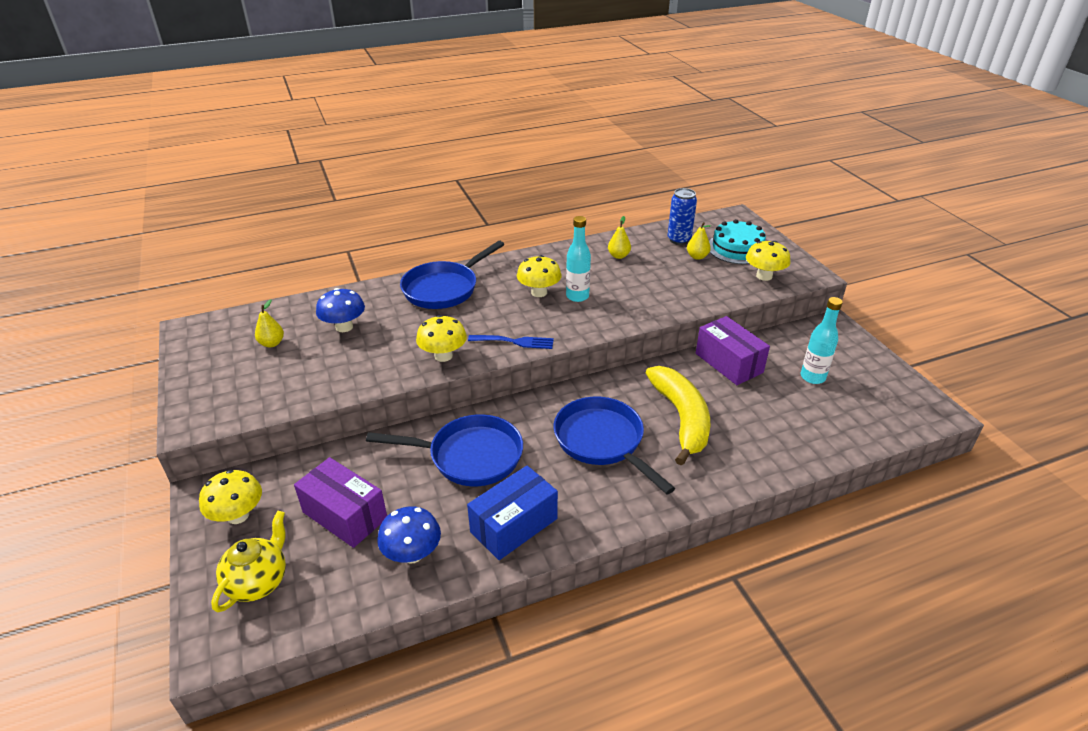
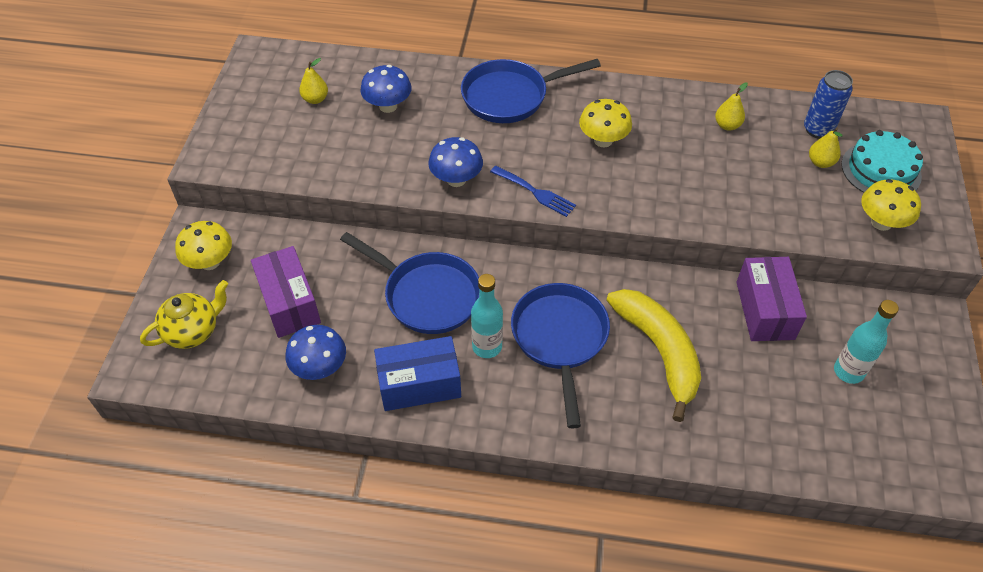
camera: 30 degrees right, 15 degrees up
yellow mushroom [416,315,467,362] -> blue mushroom [428,137,483,187]
turquoise bottle [566,216,591,302] -> turquoise bottle moved to [471,274,503,358]
yellow banana [646,366,710,466] -> yellow banana turned 45 degrees counterclockwise [606,289,701,422]

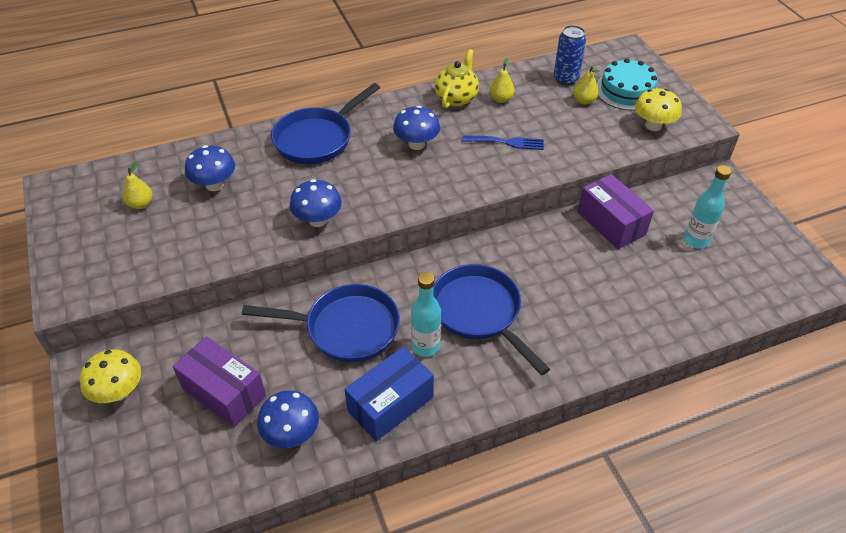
camera: 30 degrees left, 5 degrees down
yellow teapot [140,280,228,349] -> yellow teapot moved to [435,49,479,108]
blue fork [490,166,576,217] -> blue fork moved to [462,135,544,150]
yellow mushroom [579,99,632,147] -> blue mushroom [393,106,440,150]
yellow banana [606,289,701,422] -> none

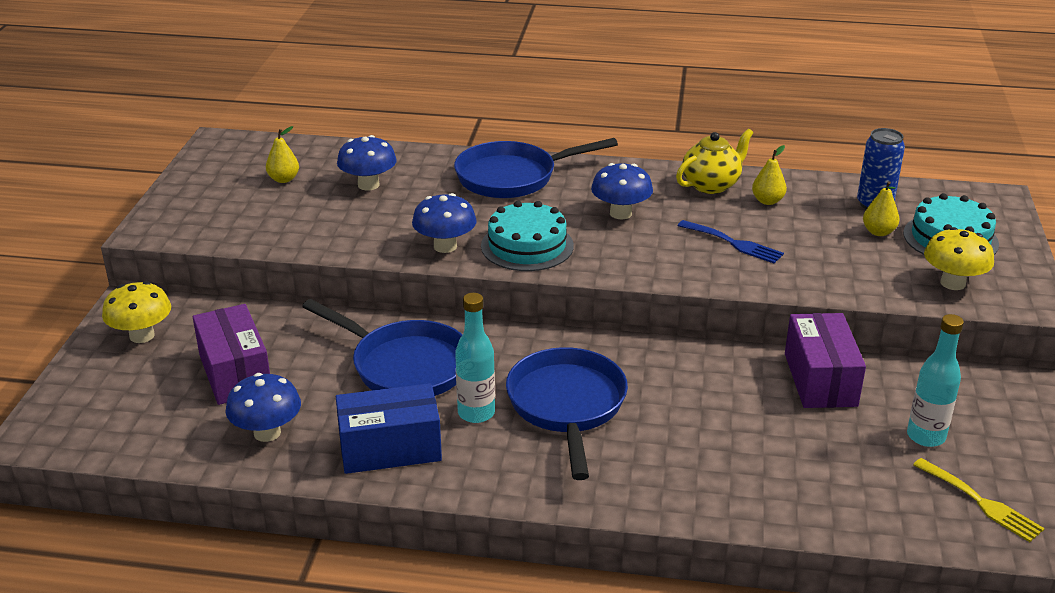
camera: 30 degrees right, 15 degrees down
none -> turquoise cake [481,201,574,271]
none -> yellow fork [913,458,1045,542]

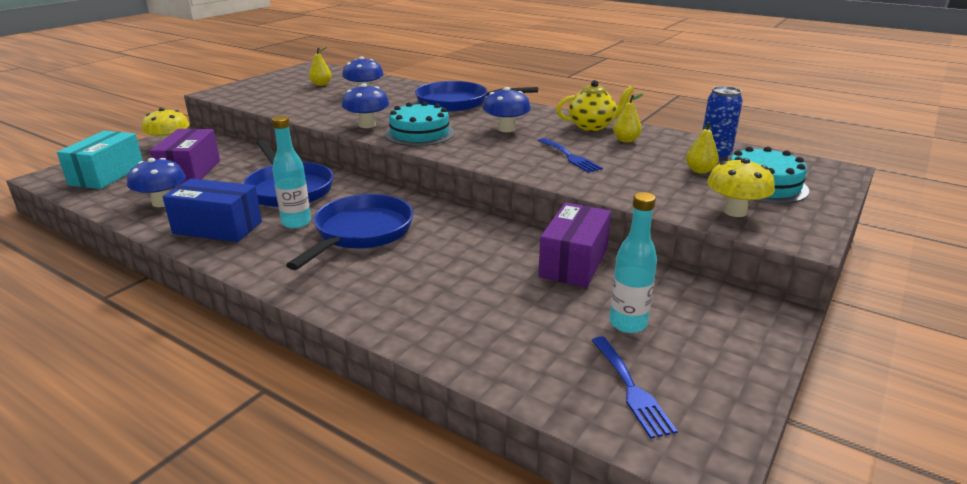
camera: 25 degrees right, 5 degrees down
yellow fork [913,458,1045,542] -> blue fork [592,336,678,439]
none -> turquoise box [57,131,143,189]

